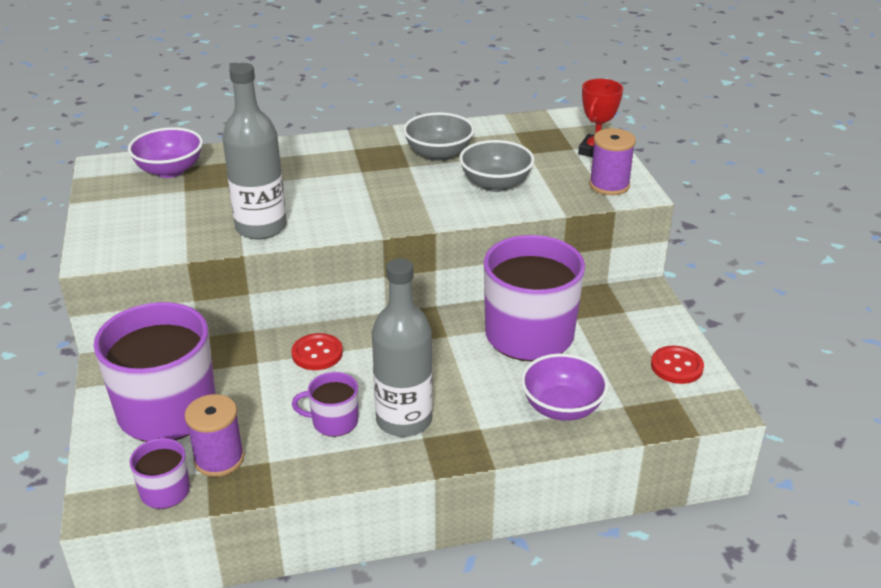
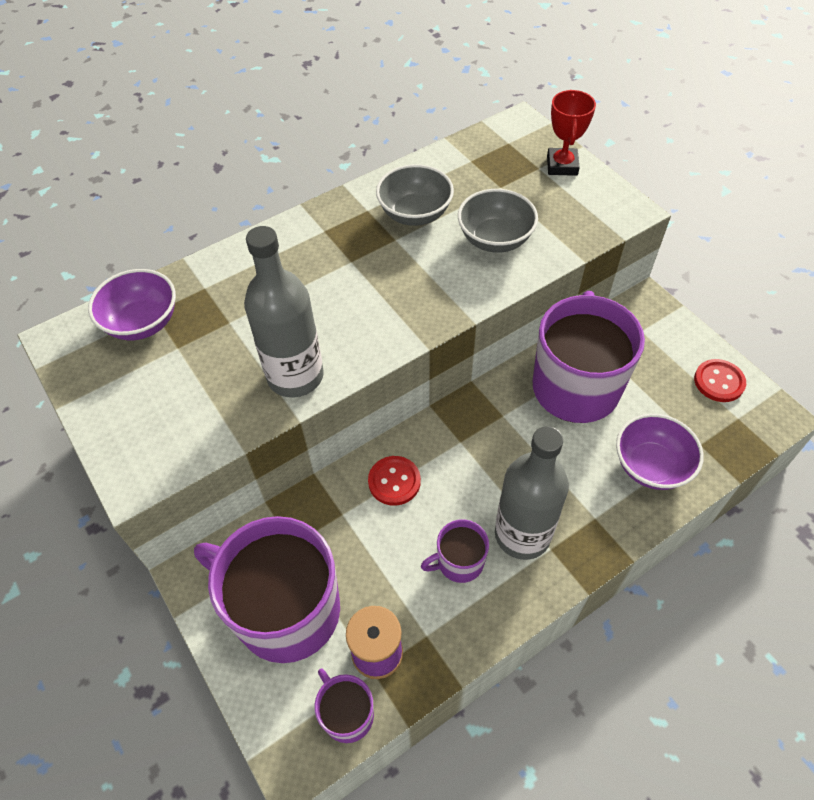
camera: 20 degrees left, 20 degrees up
purple spool [589,128,636,195] -> none

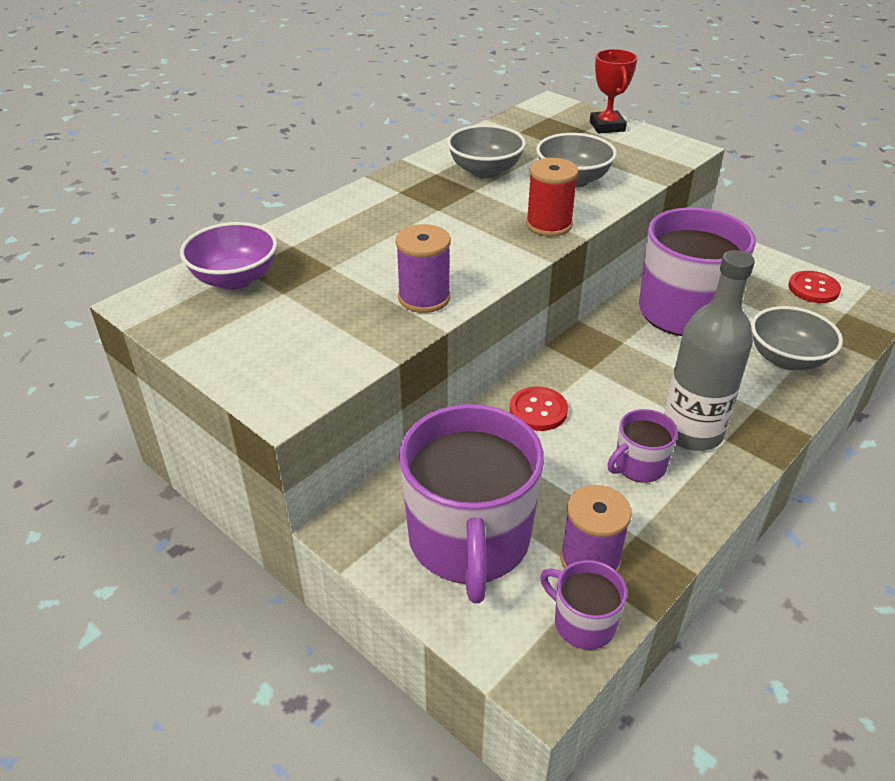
camera: 15 degrees left, 15 degrees down
purple mug [194,516,340,663] -> purple mug turned 105 degrees counterclockwise [399,404,544,603]
grey bottle [244,226,324,398] -> purple spool [395,224,451,313]
purple bowl [616,414,704,490] -> grey bowl [751,306,843,370]
none -> red spool [526,158,579,236]

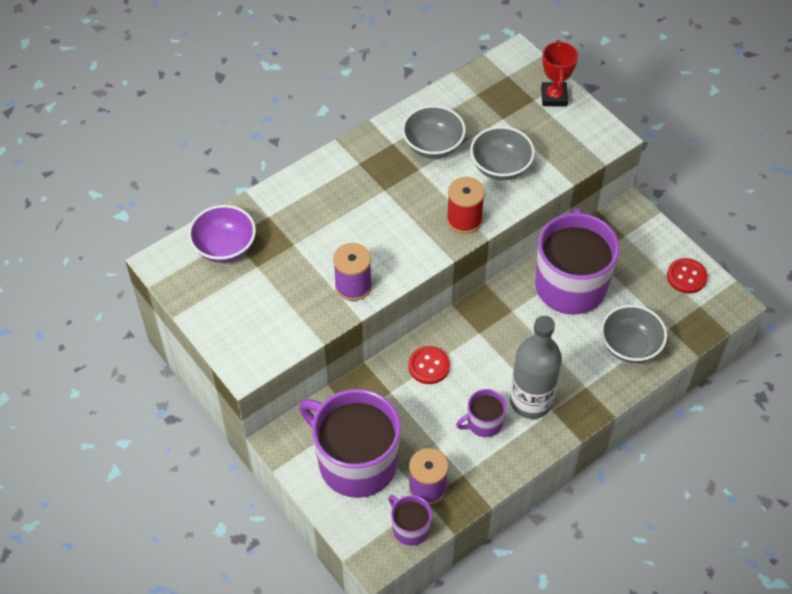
camera: 10 degrees right, 15 degrees up
purple mug [399,404,544,603] -> purple mug turned 120 degrees clockwise [299,389,401,498]

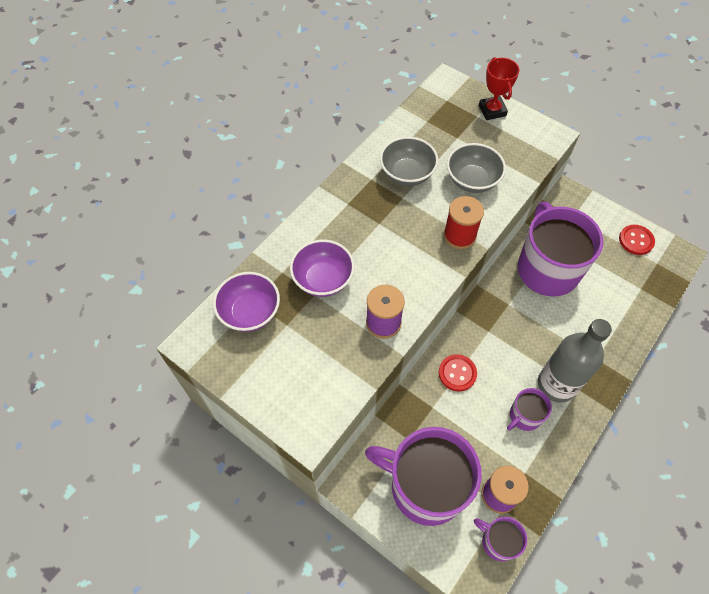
camera: 15 degrees left, 5 degrees up
grey bowl [601,305,667,363] -> none
none -> purple bowl [290,240,355,297]

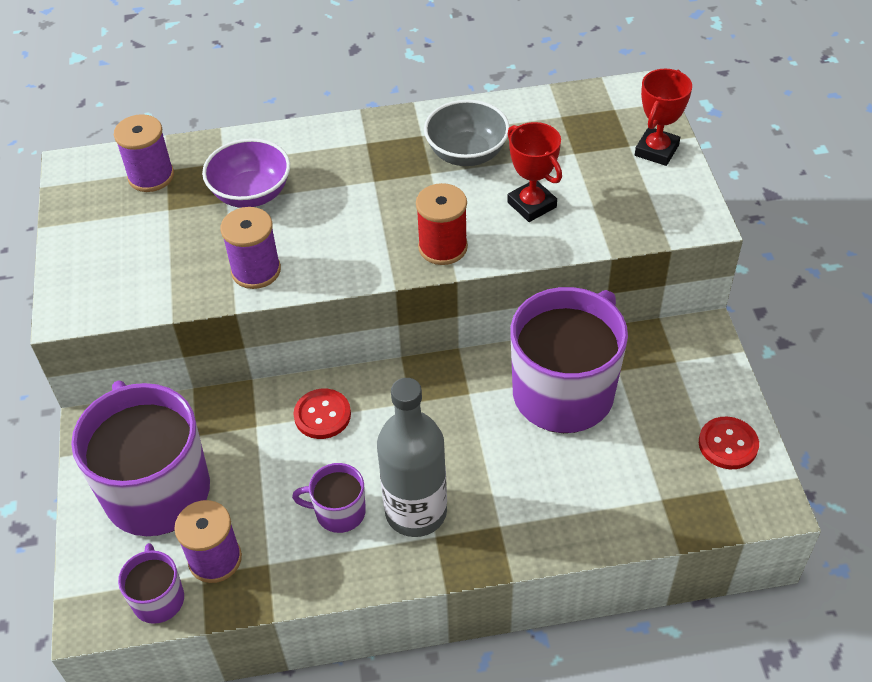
camera: 45 degrees right, 10 degrees down
purple bowl [213,272,280,332] -> purple spool [114,114,174,192]
grey bowl [447,143,506,193] -> red trophy [507,122,562,222]

